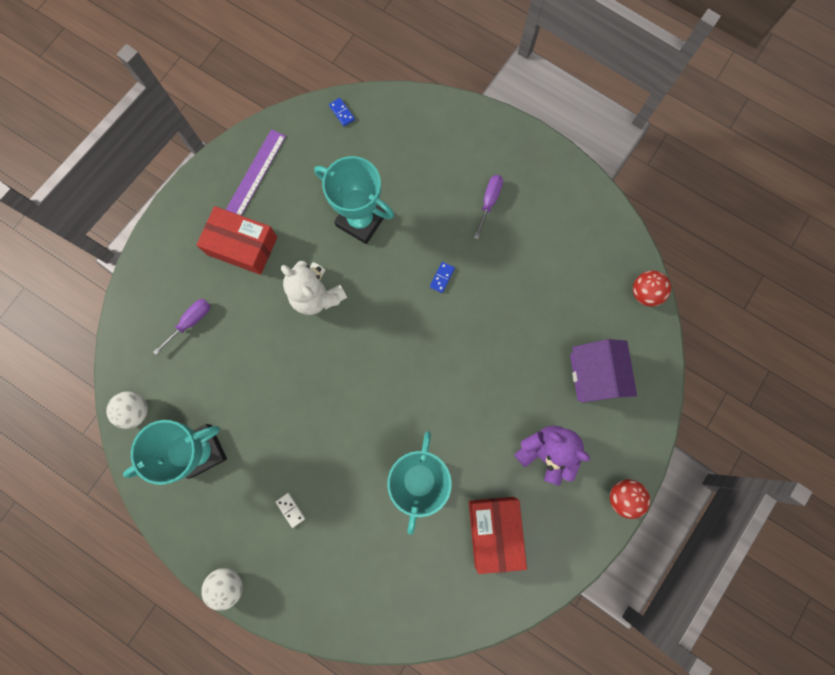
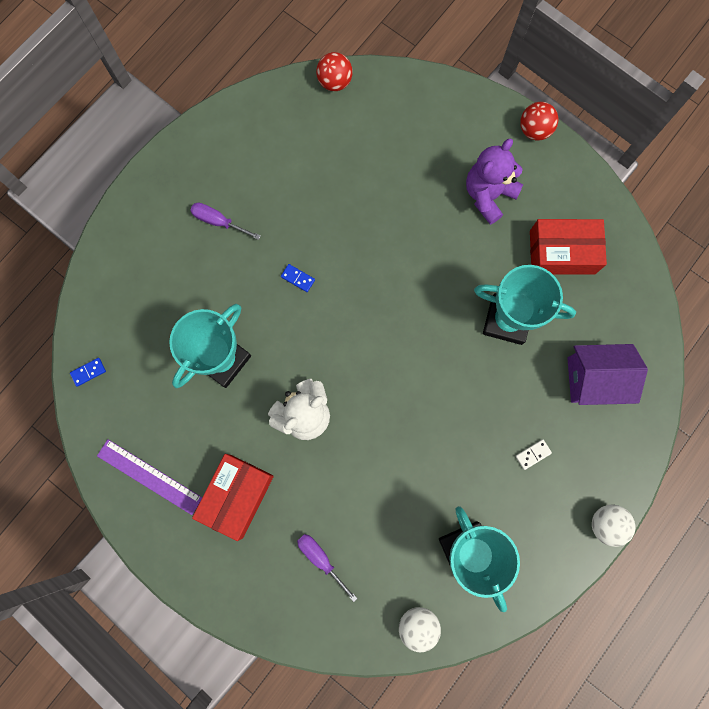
camera: 85 degrees left, 0 degrees up
purple house [570,339,637,403] -> purple house moved to [567,344,648,405]

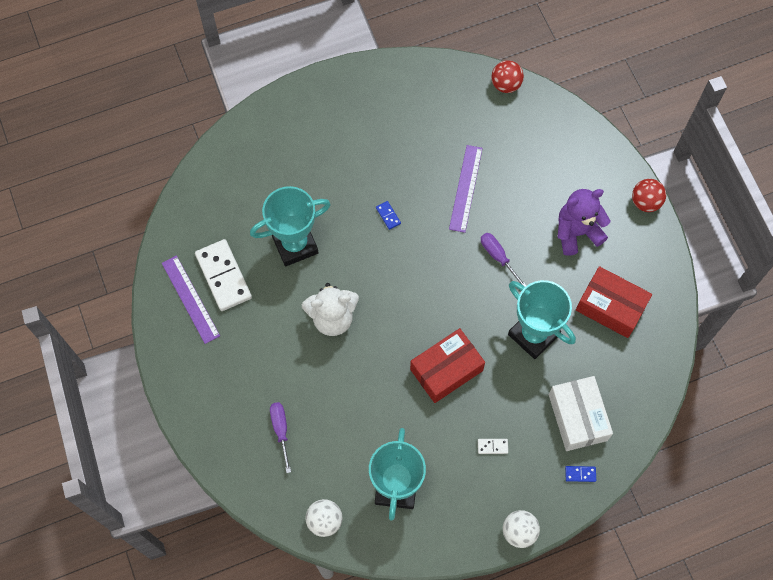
camera: 30 degrees right, 10 degrees down
blue domino [70,358,106,387] -> blue domino moved to [565,466,596,482]
purple screwdriver [190,202,261,240] -> purple screwdriver moved to [481,233,527,287]
red box [192,454,274,541] -> red box moved to [410,328,485,403]
purple house [567,344,648,405] -> white box [549,376,613,451]
none -> white domino [195,239,252,311]
none -> purple ruler [449,145,483,233]

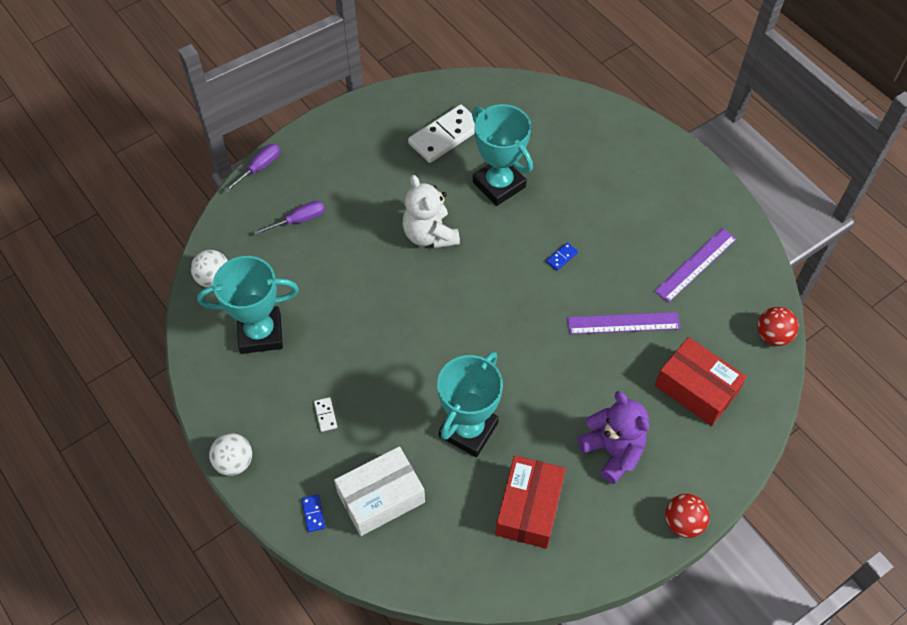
camera: 75 degrees right, 10 degrees down
purple ruler [162,255,220,344] -> purple ruler moved to [654,228,737,303]
red box [410,328,485,403] -> red box moved to [655,337,747,426]
purple screwdriver [481,233,527,287] -> purple screwdriver moved to [224,144,280,192]

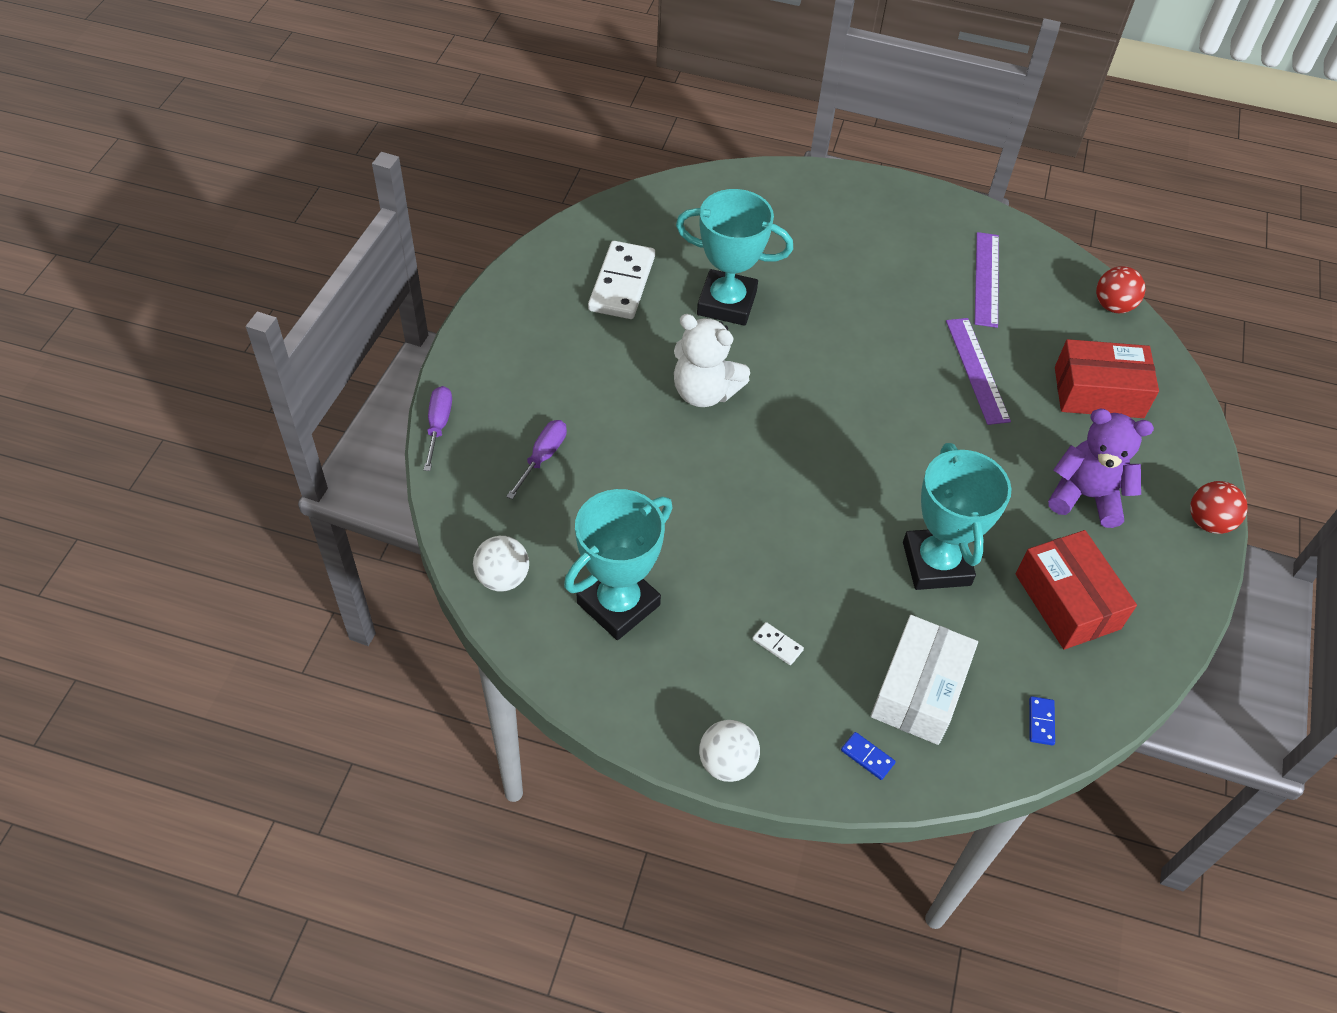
camera: 40 degrees left, 5 degrees down
blue domino [546,242,578,271] -> blue domino moved to [1029,696,1055,745]
purple ruler [567,312,681,334] -> purple ruler turned 60 degrees counterclockwise [946,318,1011,425]

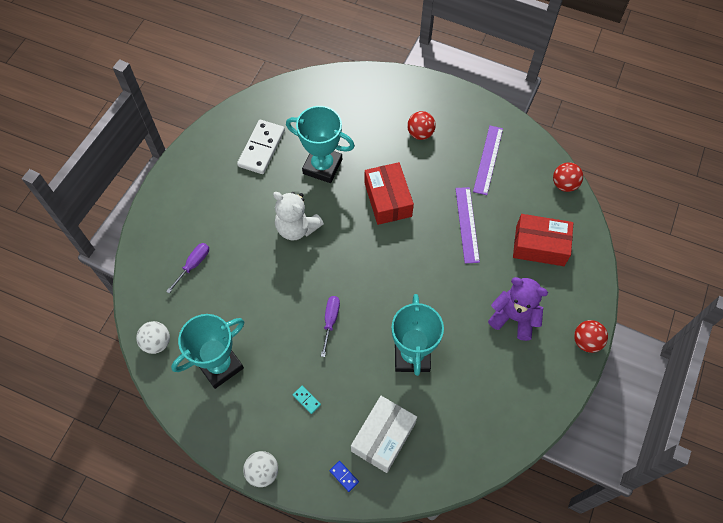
camera: 10 degrees right, 10 degrees up
purple screwdriver [424,386,452,471] -> purple screwdriver moved to [321,296,340,357]
white domino [752,622,804,665] -> turquoise domino [293,386,321,414]
red box [1016,530,1137,650] -> red box moved to [365,162,414,225]
blue domino [1029,696,1055,745] -> none
none -> red ball [407,111,436,140]

